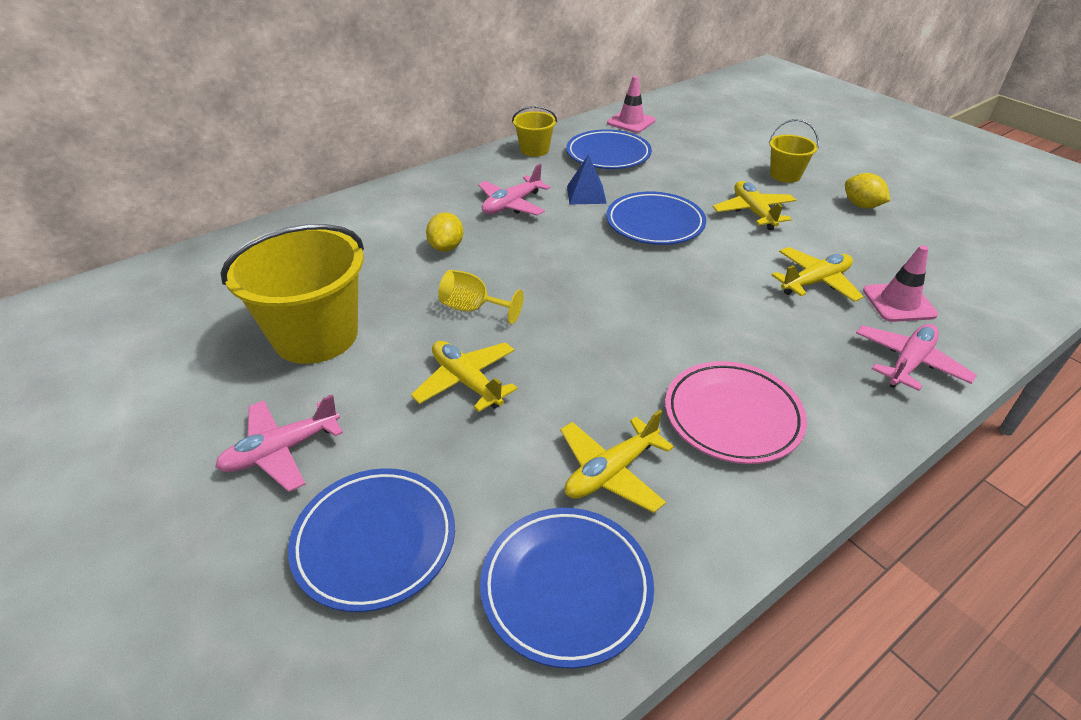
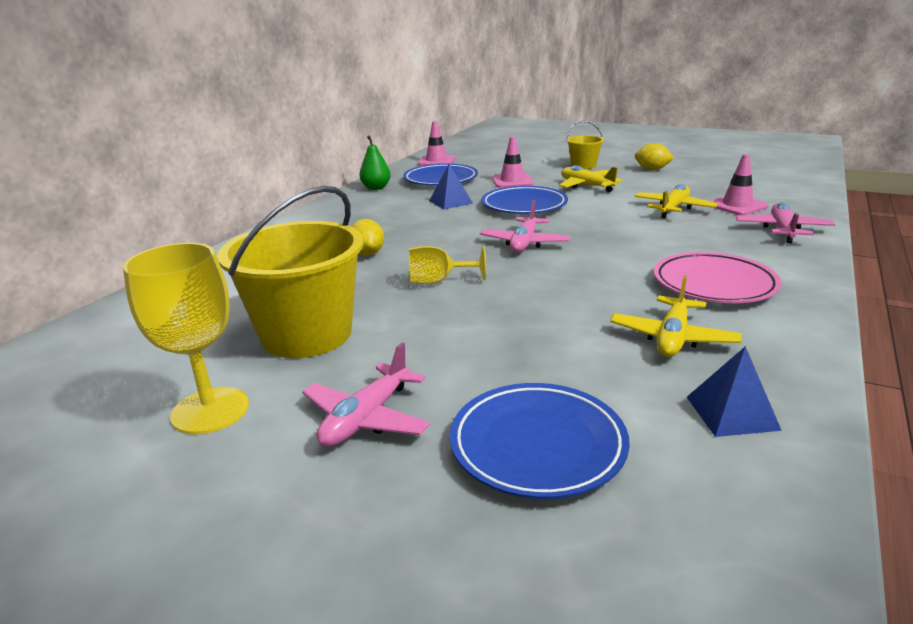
camera: 25 degrees left, 15 degrees down
yellow plane [411,341,517,412] -> none
pink plane [478,164,551,216] -> pink plane moved to [480,200,570,253]
blue plate [480,508,654,669] -> blue pyramid [687,346,782,437]
yellow bucket [512,106,557,157] -> green pear [359,135,391,190]
none -> yellow goblet [123,243,249,435]
none -> pink traffic cone [492,137,534,188]

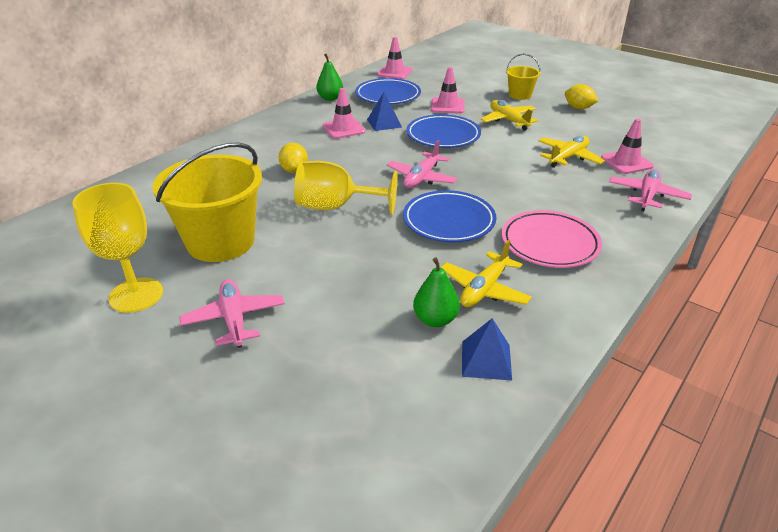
camera: 10 degrees right, 10 degrees up
pink plane [302,342,430,447] -> pink plane turned 120 degrees clockwise [179,279,284,348]
yellow goblet [409,246,486,284] -> yellow goblet [294,161,398,215], size x1.60
blue plate [450,383,630,499] -> blue plate moved to [403,190,497,242]
none -> pink traffic cone [323,88,366,139]
none -> green pear [413,257,460,327]

